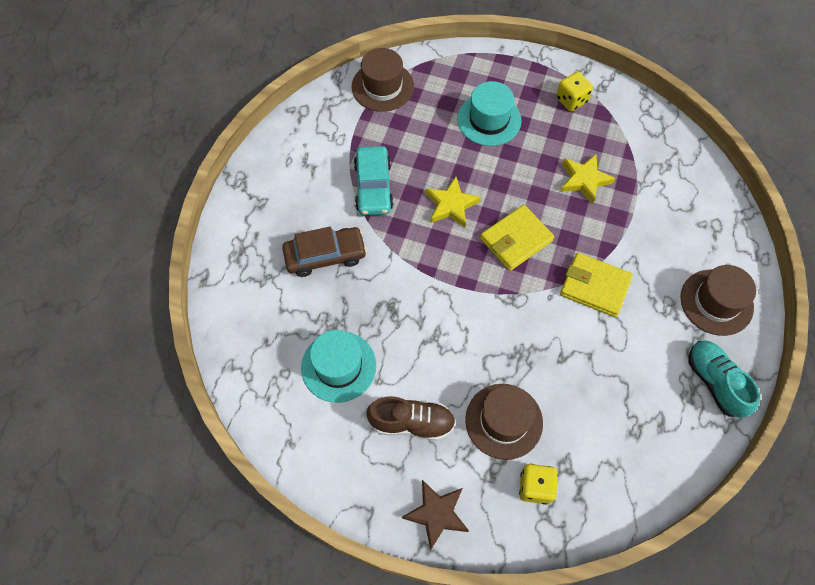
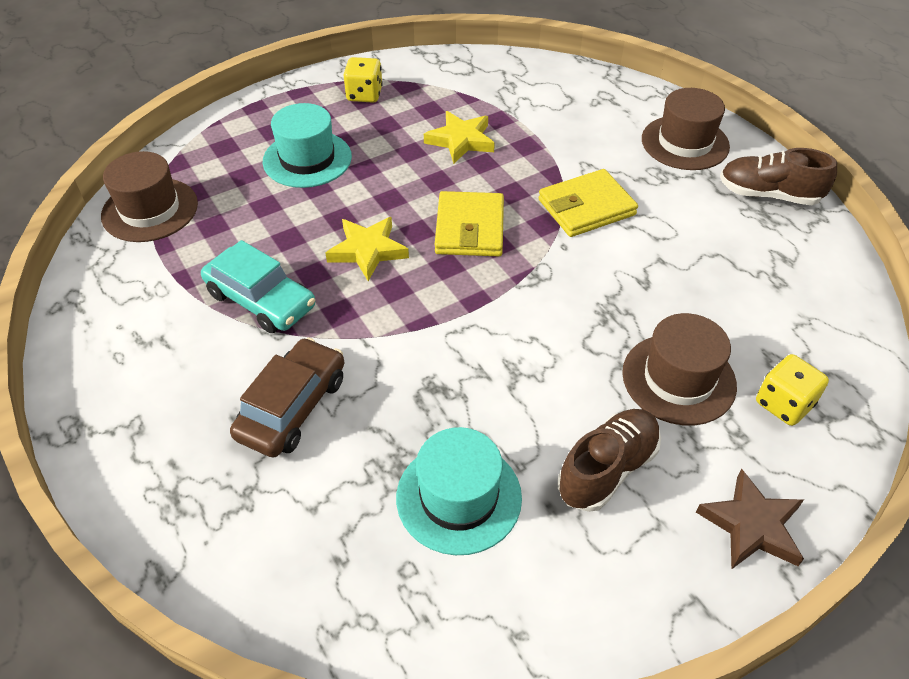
camera: 50 degrees left, 15 degrees down
turquoise shoe [688,340,760,418] -> brown shoe [720,148,837,205]

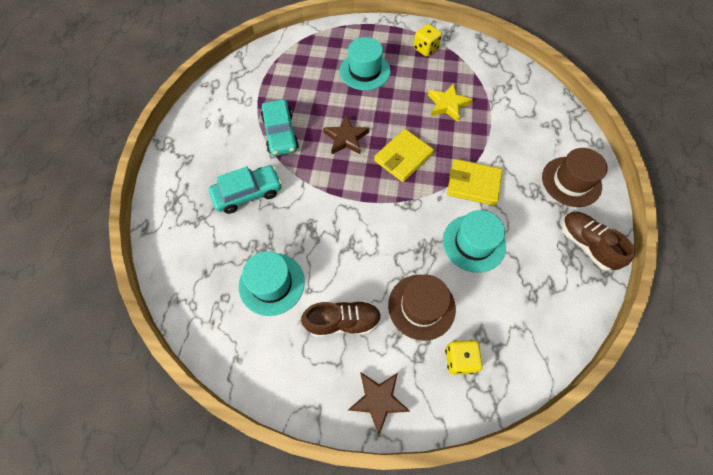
camera: 40 degrees right, 15 degrees up
brown hat [101,151,198,242] -> none
brown car [230,337,345,458] -> turquoise car [209,165,282,214]
yellow star [326,217,409,281] -> brown star [323,115,369,155]
none -> turquoise hat [443,210,506,273]

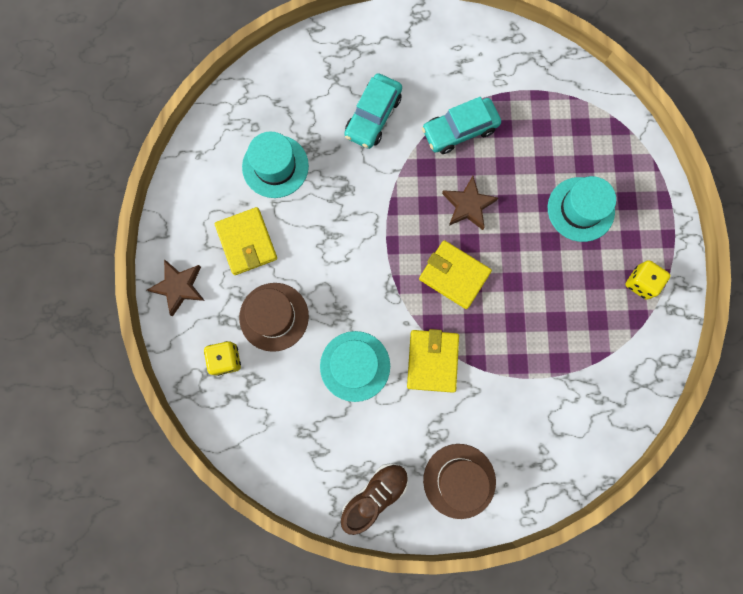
camera: 80 degrees right, 15 degrees up
turquoise car [209,165,282,214] -> turquoise car turned 60 degrees clockwise [344,73,402,149]
brown shoe [301,300,381,337] -> yellow wallet [215,207,277,275]
yellow star [428,83,472,122] -> none

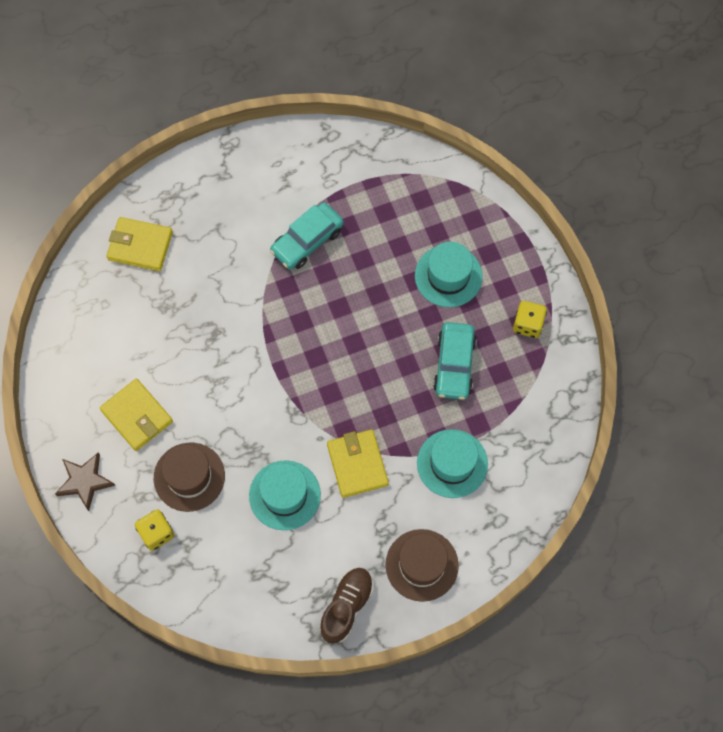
camera: 20 degrees left, 10 degrees down
turquoise hat [242,132,309,198] -> turquoise hat moved to [417,429,488,498]
turquoise car [344,73,402,149] -> turquoise car moved to [433,322,477,400]
yellow wallet [419,240,492,309] -> yellow wallet moved to [106,217,173,271]
brown star [442,176,498,230] -> none

